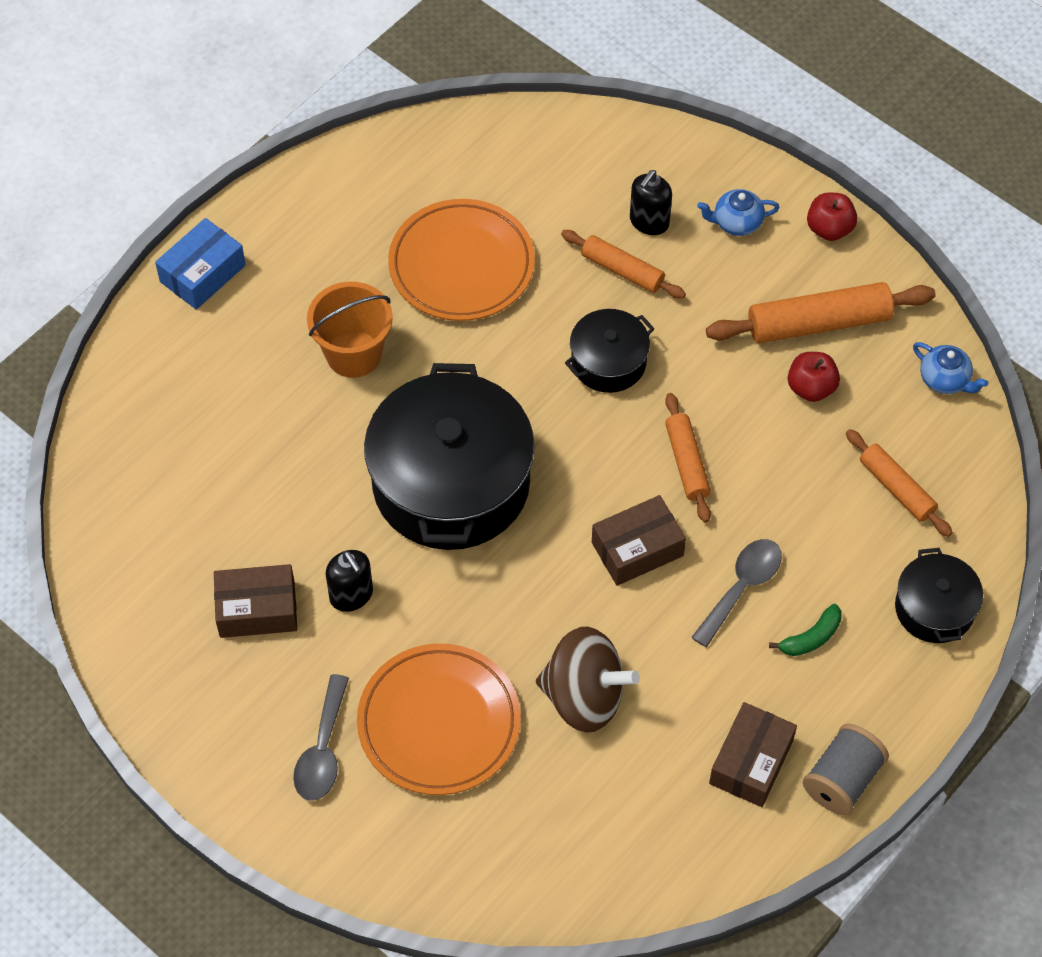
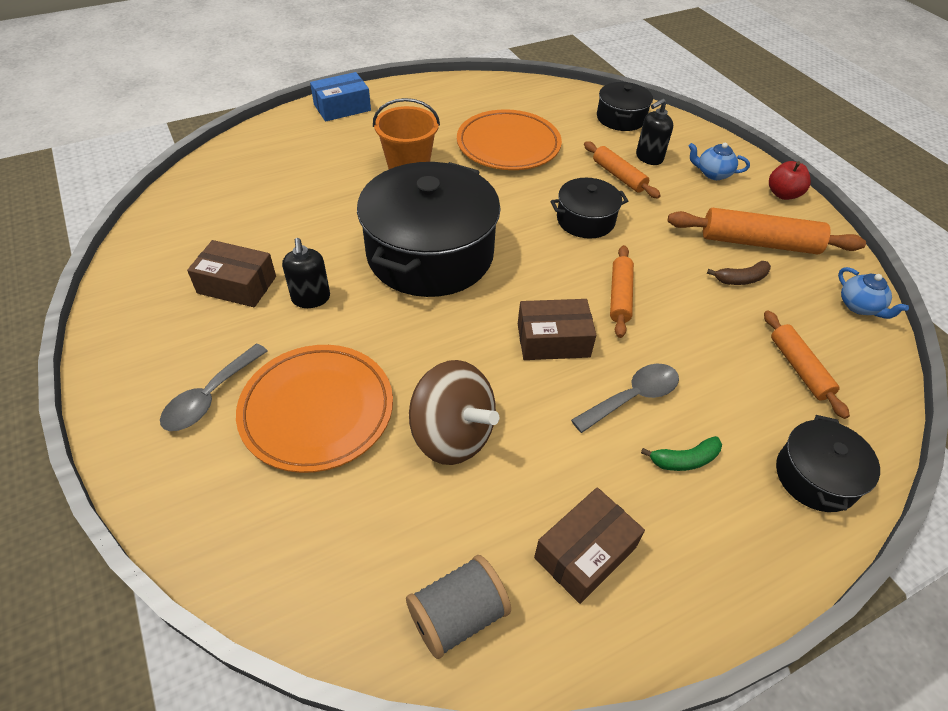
camera: 20 degrees right, 10 degrees down
red apple [788,352,840,402] -> brown banana [707,261,771,285]
grey spool [803,724,889,815] -> grey spool moved to [406,555,511,659]
none -> black pot [597,82,653,131]

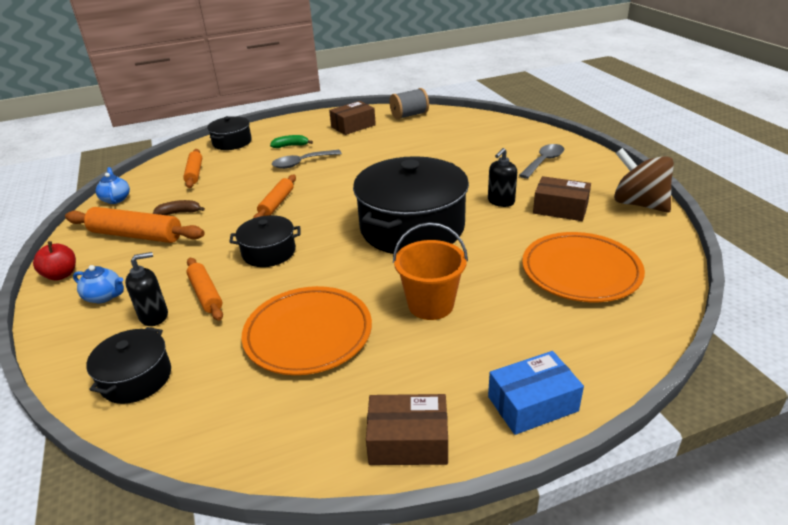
camera: 170 degrees left, 15 degrees down
orange plate [236,345,393,473] -> orange plate moved to [522,232,645,302]
black soap dispenser [282,238,330,308] -> black soap dispenser turned 135 degrees counterclockwise [488,148,517,207]
brown spinning top [409,360,499,465] -> brown spinning top moved to [614,148,674,213]
brown box [518,299,596,360] -> brown box moved to [366,394,448,465]

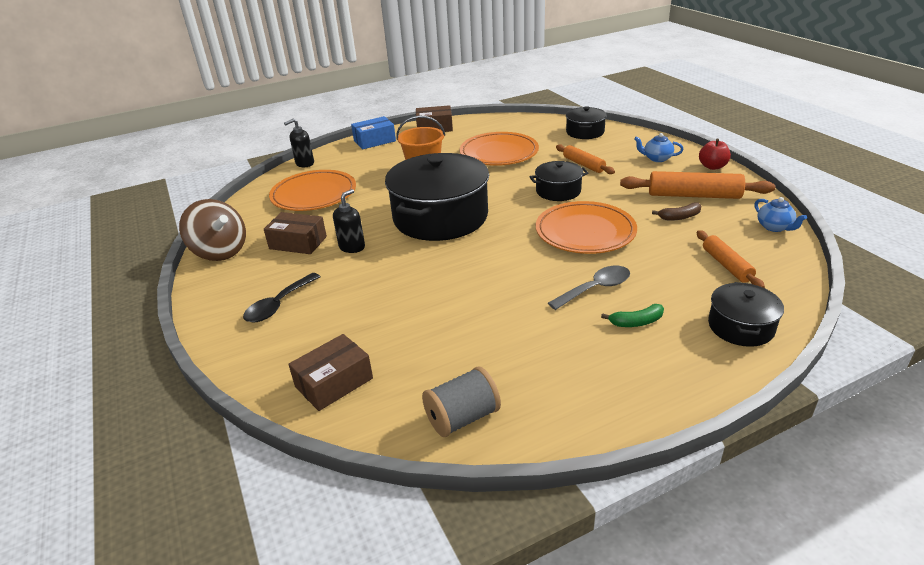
camera: 175 degrees right, 0 degrees up
black soap dispenser [125,252,168,326] -> black soap dispenser moved to [284,118,314,167]
orange rolling pin [253,175,296,218] -> orange plate [536,201,637,254]
brown box [329,101,376,135] -> brown box moved to [288,334,373,411]
grey spoon [519,144,564,179] -> black spoon [243,273,321,322]

